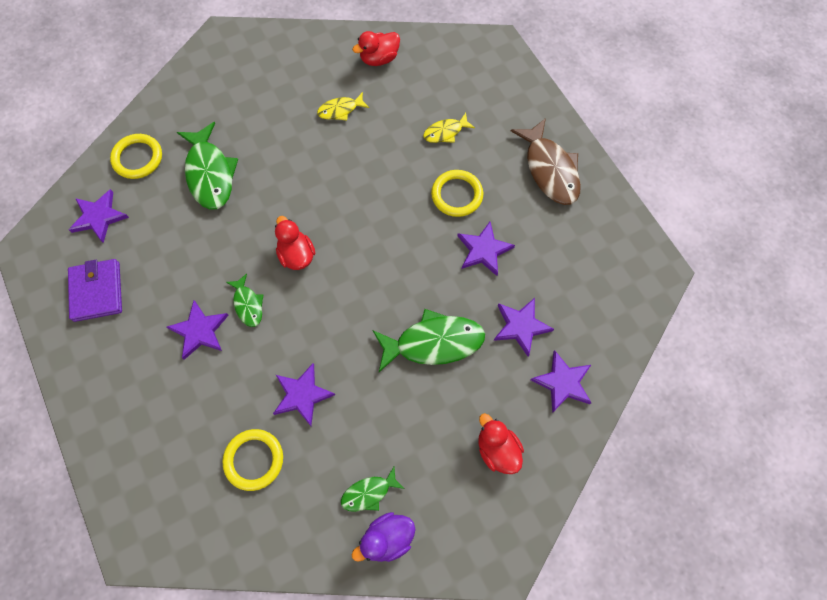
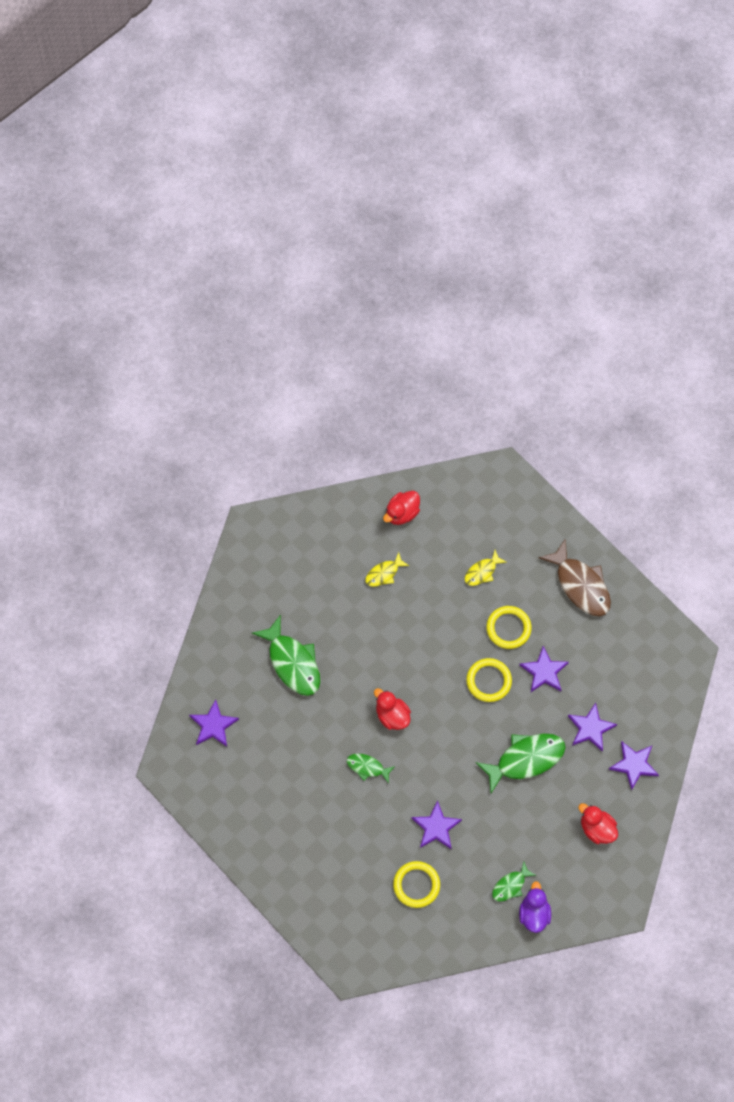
camera: 15 degrees left, 0 degrees up
purple wallet [68,259,122,322] -> none
yellow ring [110,134,162,179] -> yellow ring moved to [466,658,512,702]
purple star [167,300,229,360] -> none
green fish [226,273,263,327] -> green fish turned 150 degrees clockwise [347,753,395,783]
purple duck [352,512,416,562] -> purple duck turned 135 degrees clockwise [519,881,551,933]

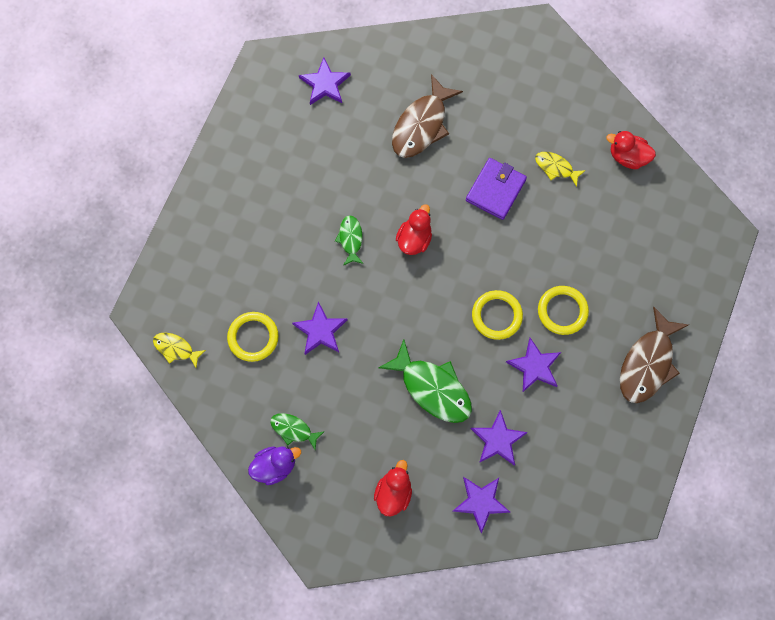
camera: 65 degrees right, 5 degrees up
green fish [252,615,320,696] -> brown fish [392,74,463,158]
yellow fish [465,550,506,586] -> yellow fish moved to [153,333,206,368]
none -> purple wallet [466,158,527,220]

